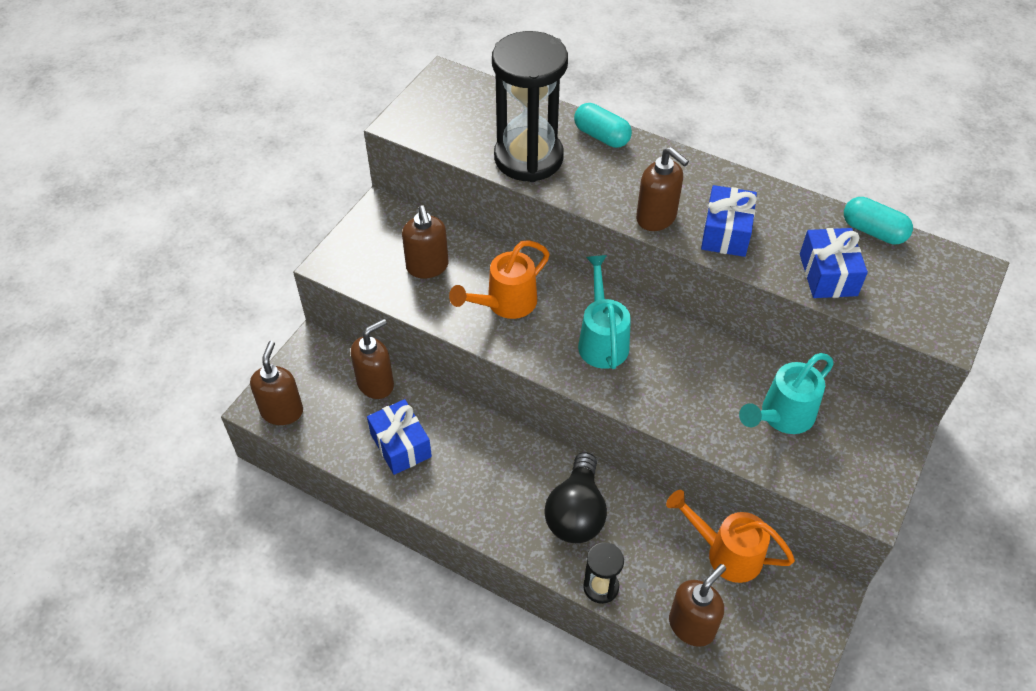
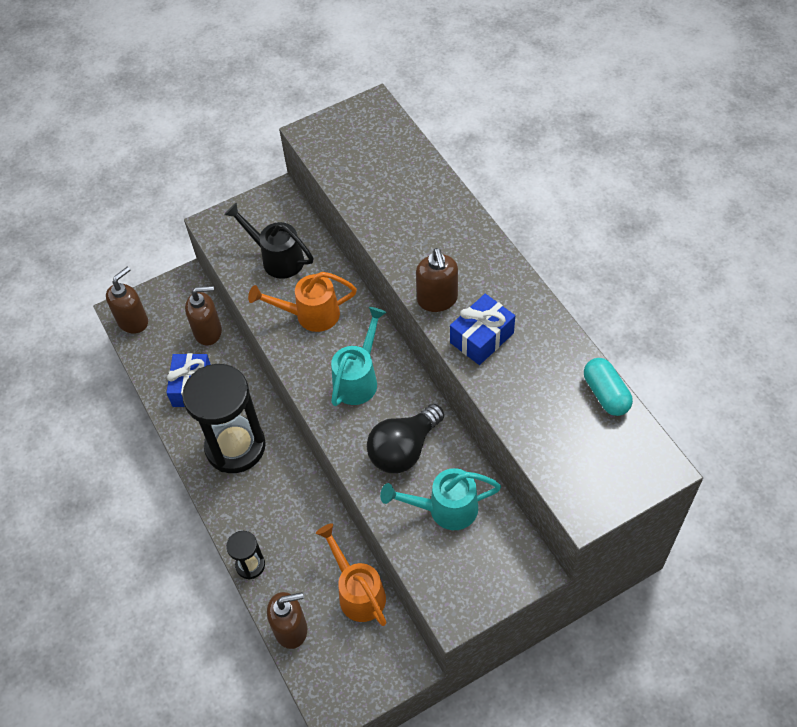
camera: 35 degrees right, 5 degrees up
brown soap dispenser [402,205,449,278] -> black watering can [224,203,314,279]
black hourglass [492,31,568,182] -> black hourglass moved to [182,364,266,473]
black light bulb [544,452,607,543] -> black light bulb moved to [367,404,444,473]
turquoise capsule [574,103,632,148] -> none
blue gift [800,228,868,298] -> none

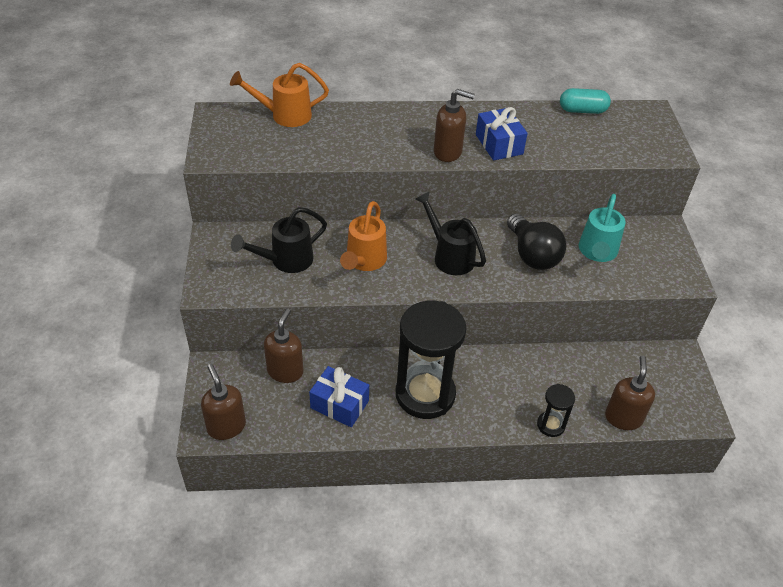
camera: 70 degrees left, 10 degrees down
orange watering can [316,523,387,626] -> orange watering can moved to [230,63,329,127]
turquoise watering can [331,307,387,406] -> black watering can [415,191,486,275]

